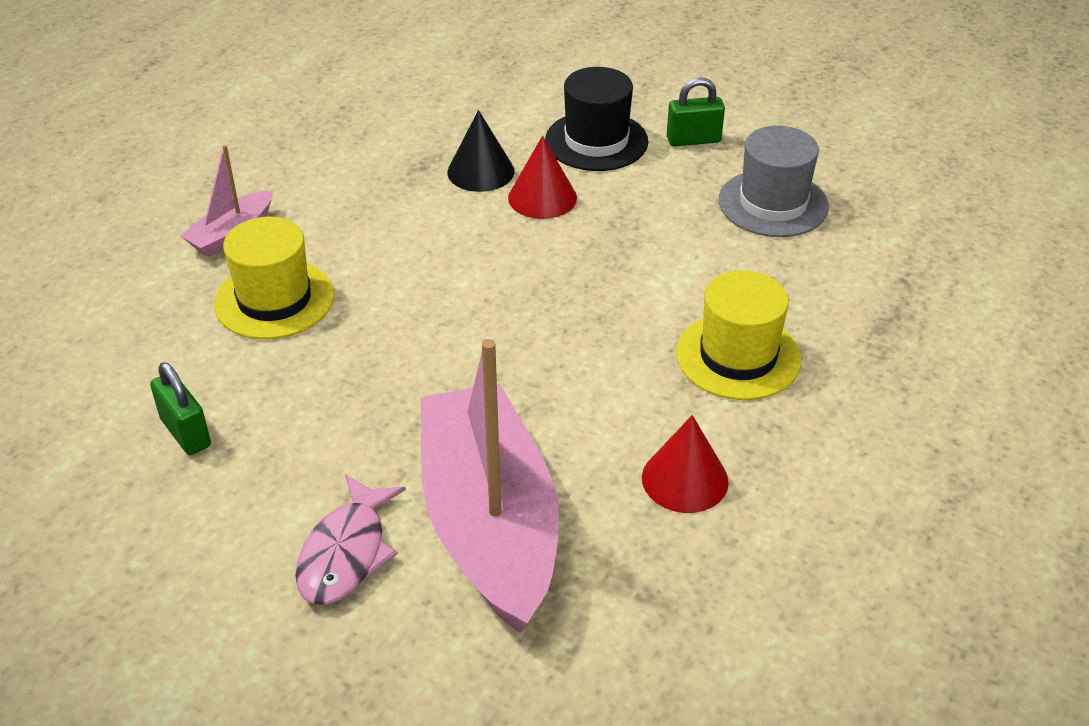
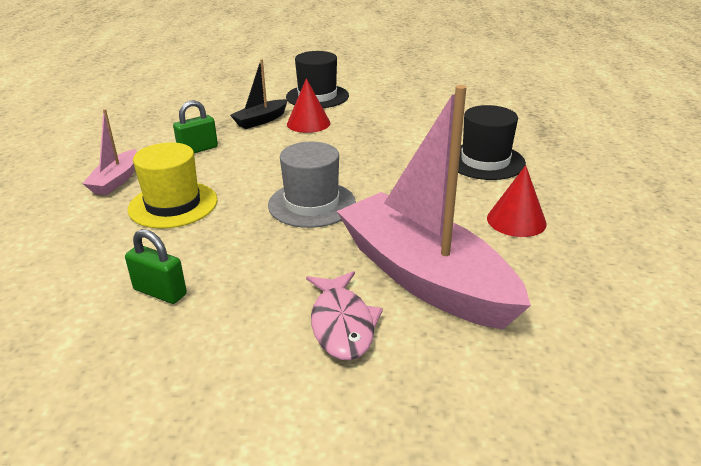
camera: 25 degrees left, 10 degrees down
black cone [447,110,515,192] -> black boat [230,59,288,129]
green padlock [667,78,725,147] -> green padlock moved to [173,100,218,153]
yellow hat [676,270,801,400] -> black hat [458,105,526,180]
grey hat [719,126,829,237] -> grey hat moved to [268,142,356,228]

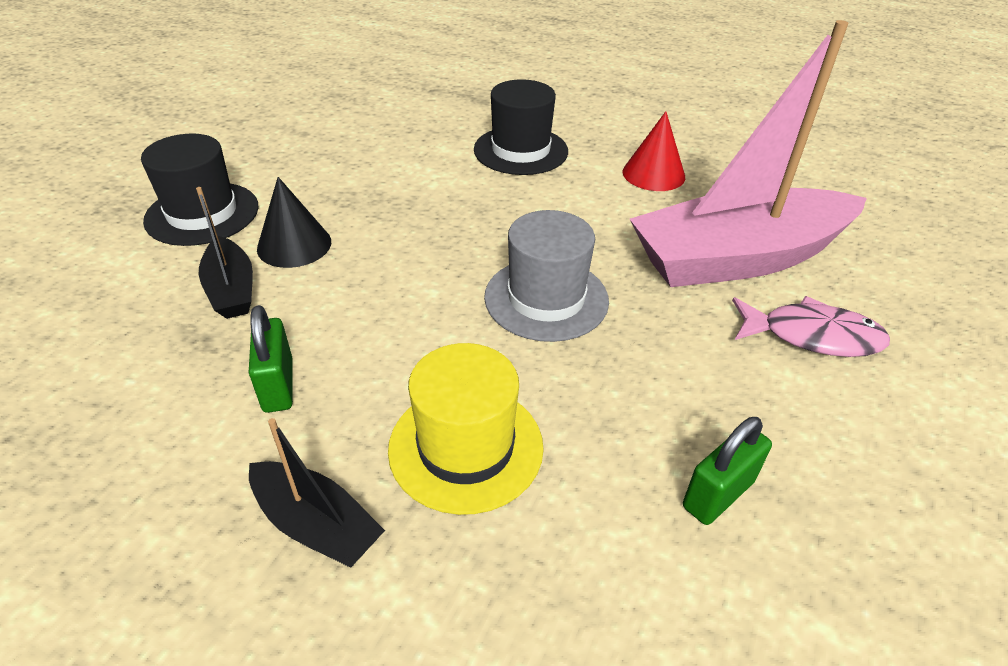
camera: 70 degrees left, 10 degrees up
pink boat [82,109,137,195] -> black boat [249,418,385,568]
red cone [287,78,330,133] -> black cone [257,177,331,268]

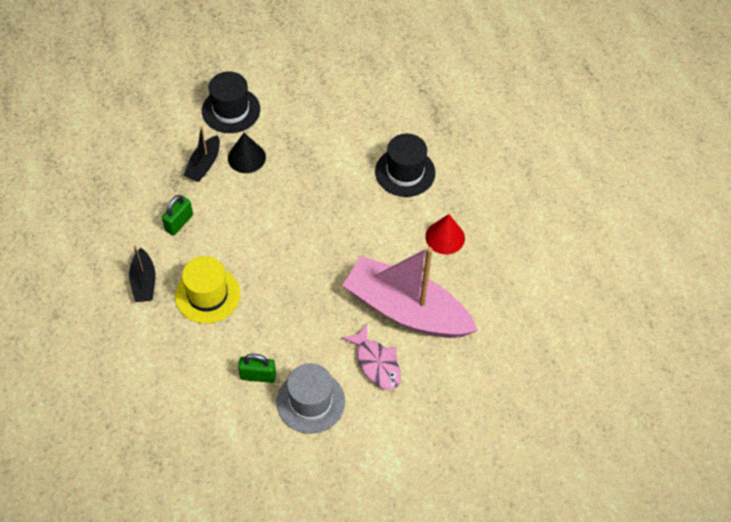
camera: 45 degrees right, 15 degrees up
grey hat [484,210,609,342] -> grey hat moved to [276,363,345,434]

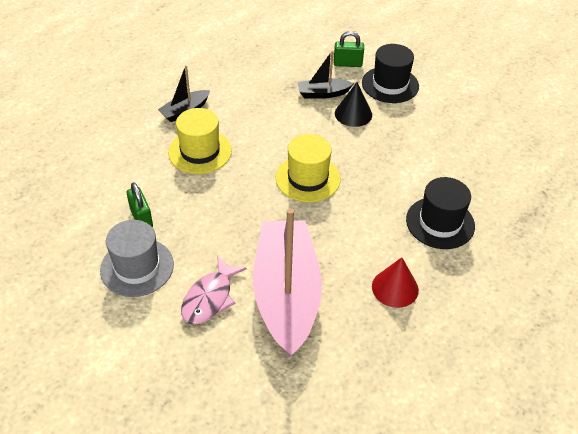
camera: 60 degrees right, 10 degrees down
green padlock [162,195,193,236] -> green padlock moved to [334,31,364,67]
none -> yellow hat [276,134,341,202]

